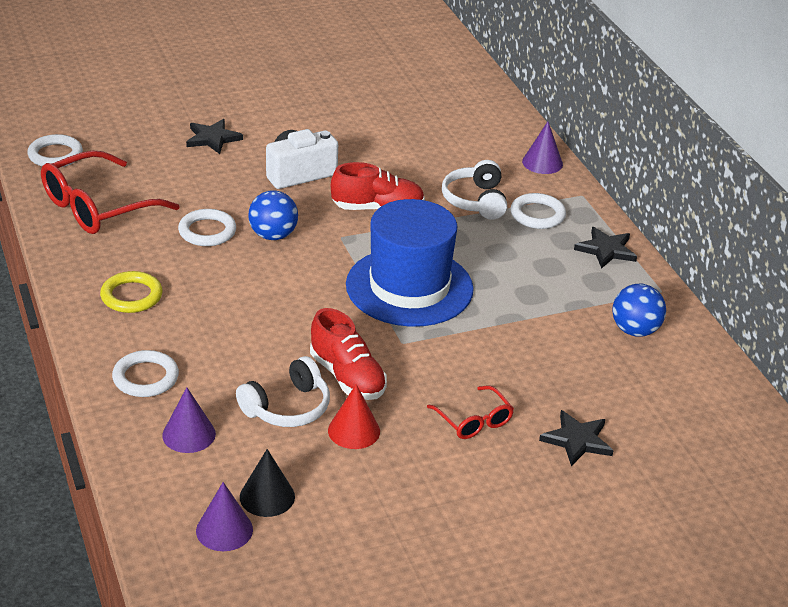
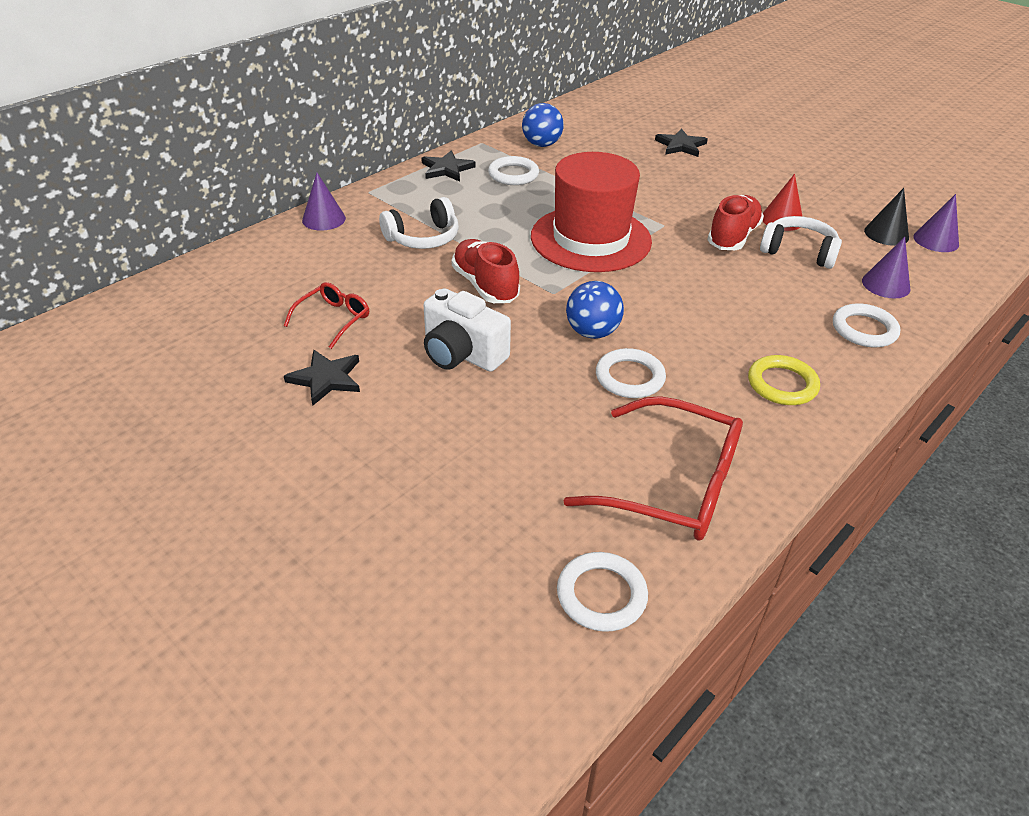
camera: 115 degrees left, 5 degrees up
black star [186,119,243,154] -> black star moved to [284,350,360,406]
blue hat [346,199,474,327] -> red hat [531,152,652,272]
red glasses [427,386,514,439] -> red glasses moved to [284,282,369,349]
white ring [511,193,566,229] -> white ring moved to [488,156,539,185]

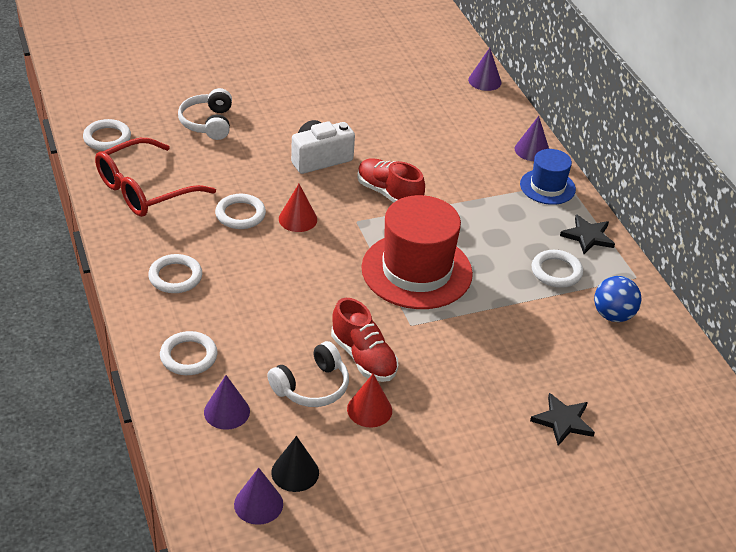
camera: 115 degrees right, 0 degrees up
red glasses [284,282,369,349] -> none
black star [284,350,360,406] -> none
white headphones [379,197,459,249] -> white headphones moved to [178,88,232,140]
red shoe [452,239,520,303] -> red shoe turned 135 degrees counterclockwise [357,158,425,203]
blue ball [566,281,624,339] -> red cone [279,184,317,232]
yellow ring [748,355,820,405] -> white ring [148,254,202,293]
none -> purple cone [468,48,501,91]
none -> blue hat [520,149,576,205]

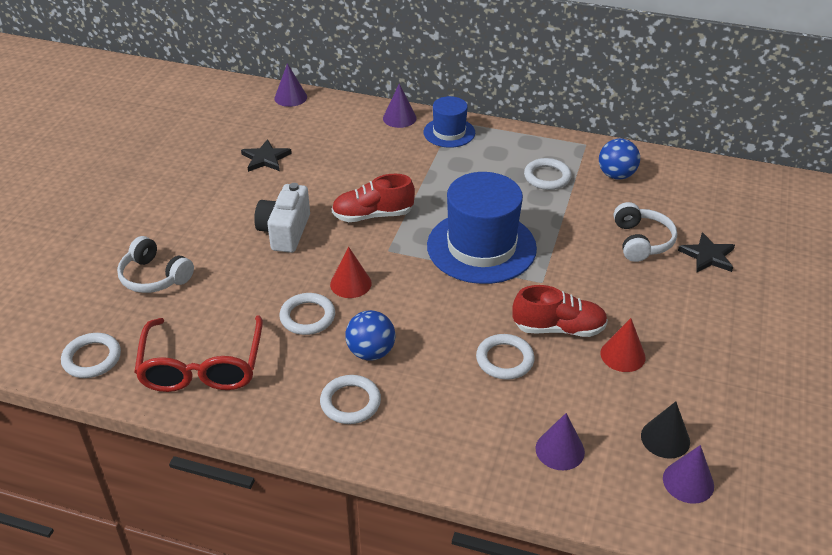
camera: 50 degrees left, 0 degrees up
white ring [160,331,217,375] -> white ring moved to [476,334,535,380]
white headphones [267,341,349,407] -> white headphones moved to [614,202,677,262]
red hat [361,195,473,309] -> blue hat [427,172,537,284]
black star [560,214,615,254] -> black star moved to [241,139,292,172]
none -> blue ball [345,310,395,361]

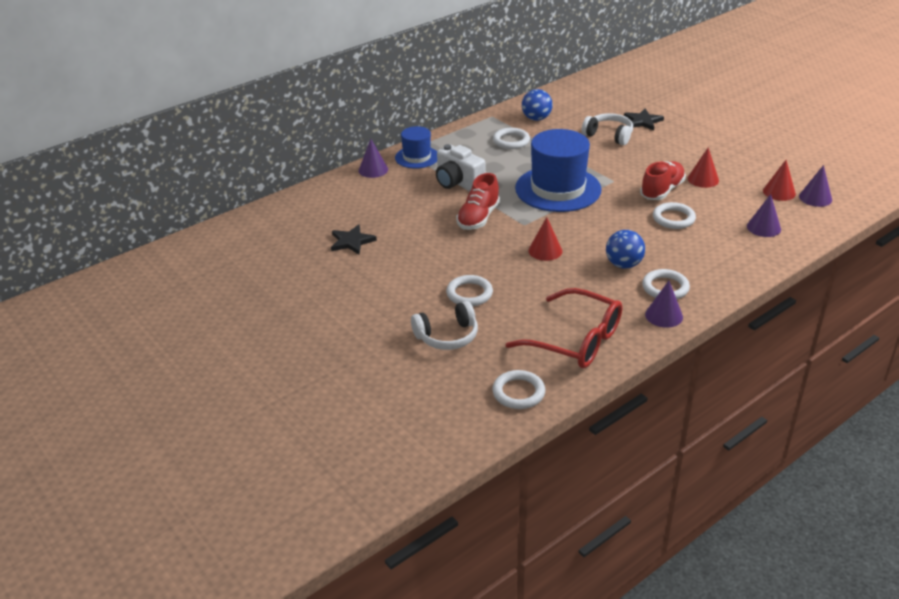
camera: 55 degrees left, 5 degrees down
white camera [254,183,310,253] -> white camera moved to [436,144,485,191]
purple cone [274,63,307,107] -> purple cone moved to [645,281,683,328]
white ring [279,293,335,335] -> white ring moved to [446,275,493,306]
black cone [641,402,690,459] -> red cone [763,160,796,201]

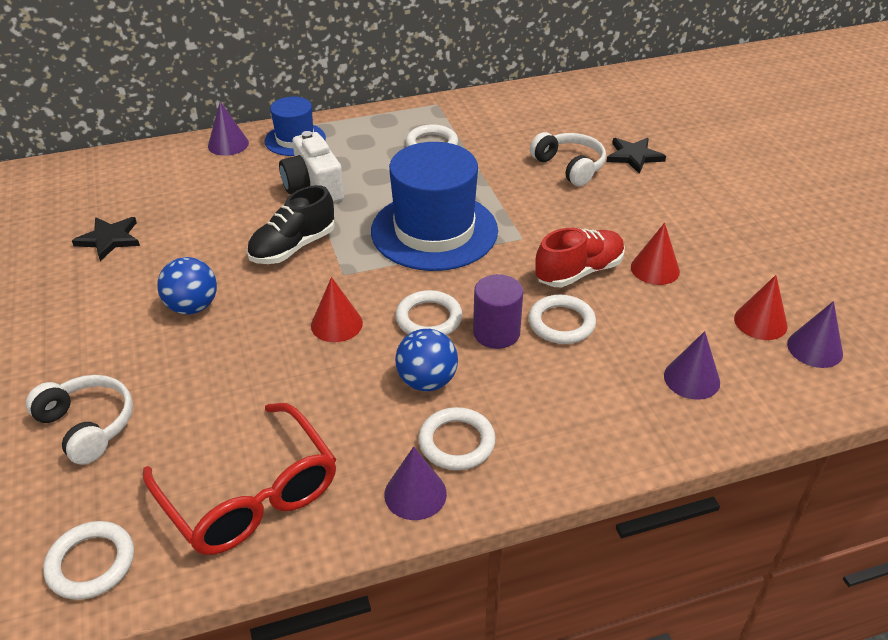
camera: 20 degrees right, 5 degrees up
white headphones [411,301,478,350] -> white headphones turned 135 degrees counterclockwise [26,375,133,465]
white ring [446,275,493,306] -> white ring moved to [396,290,462,336]
red shoe [456,173,500,230] -> black shoe [247,185,335,264]
blue ball [522,89,553,121] -> blue ball moved to [157,257,217,315]
none -> purple cylinder [473,274,523,349]

